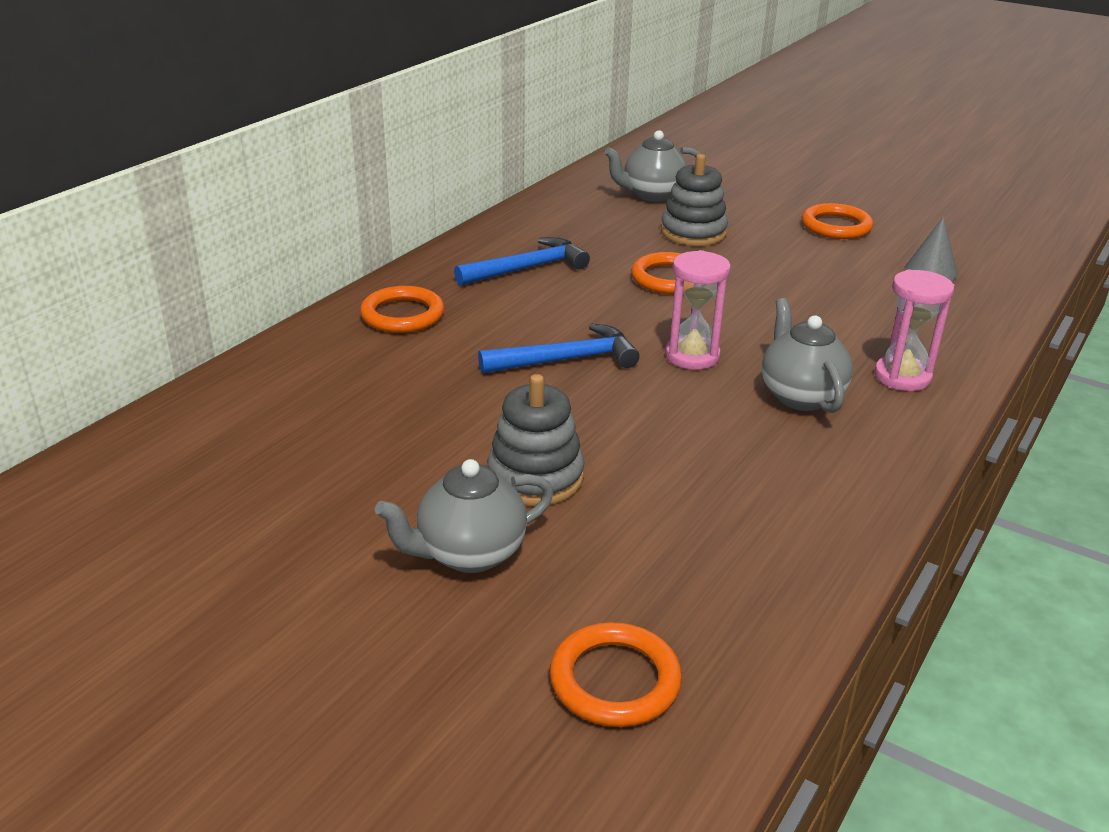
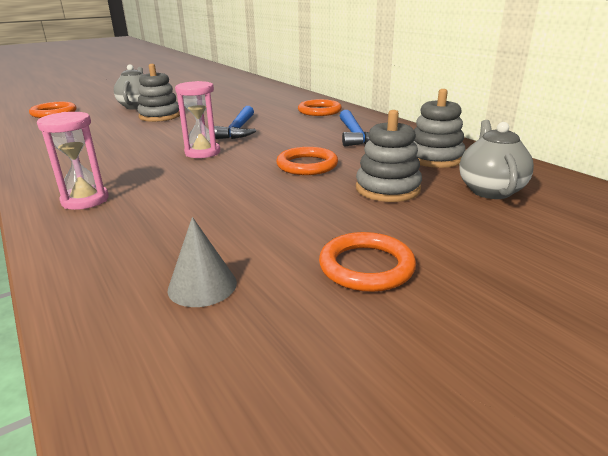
camera: 115 degrees right, 5 degrees down
grey teapot [762,298,853,413] -> none
none -> grey stacking toy [414,89,465,168]

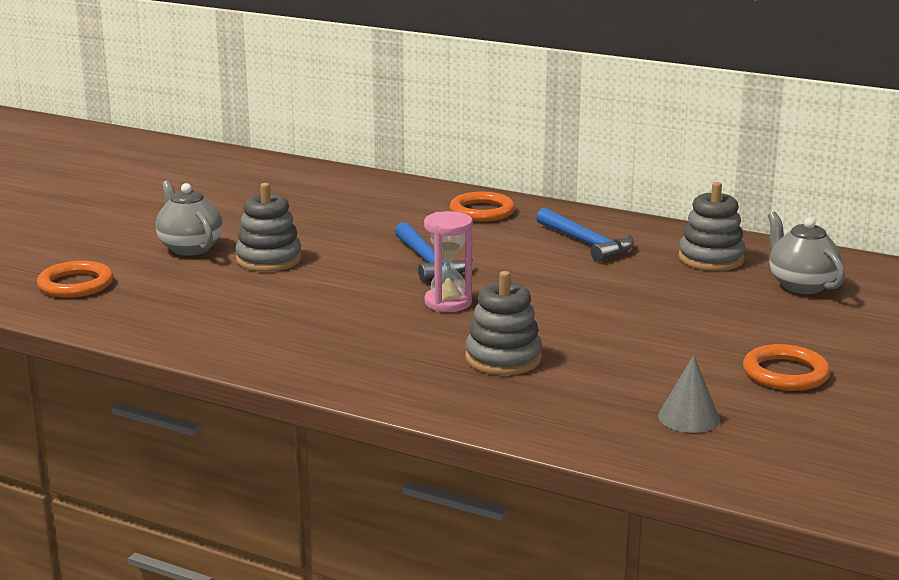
camera: 30 degrees left, 5 degrees down
pink hourglass [37,112,109,210] -> none
orange ring [276,147,338,175] -> none
grey stacking toy [356,110,422,202] -> grey stacking toy moved to [465,271,542,375]

